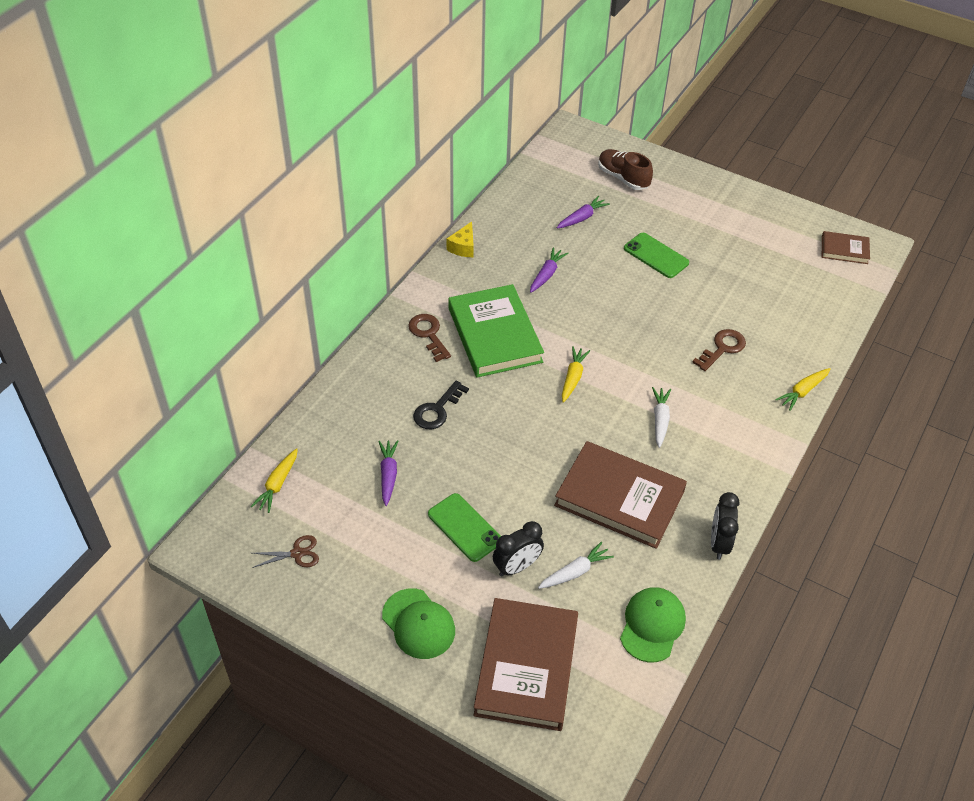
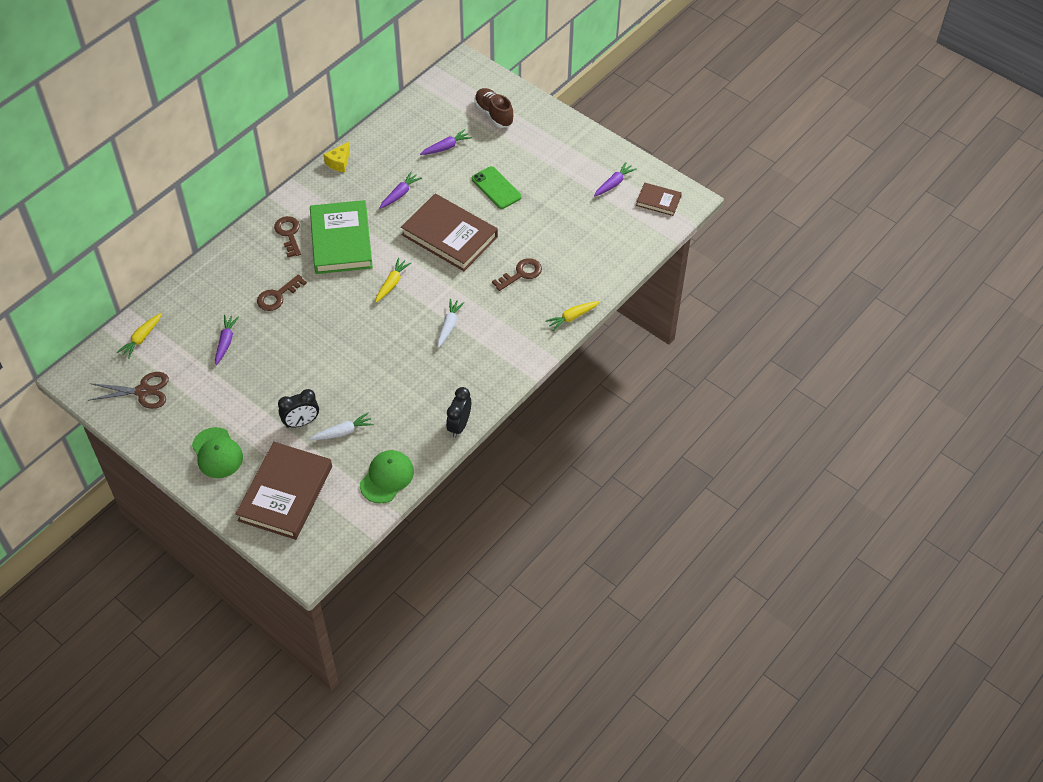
camera: 10 degrees right, 5 degrees up
brown scissors [252,535,319,568] -> brown scissors [88,372,169,409], size x1.58
black key [413,381,469,429] -> brown key [257,274,307,311]
green phone [428,493,501,562] -> none
brown book [554,441,687,549] -> brown book moved to [401,194,498,271]
none -> purple carrot [594,162,637,196]

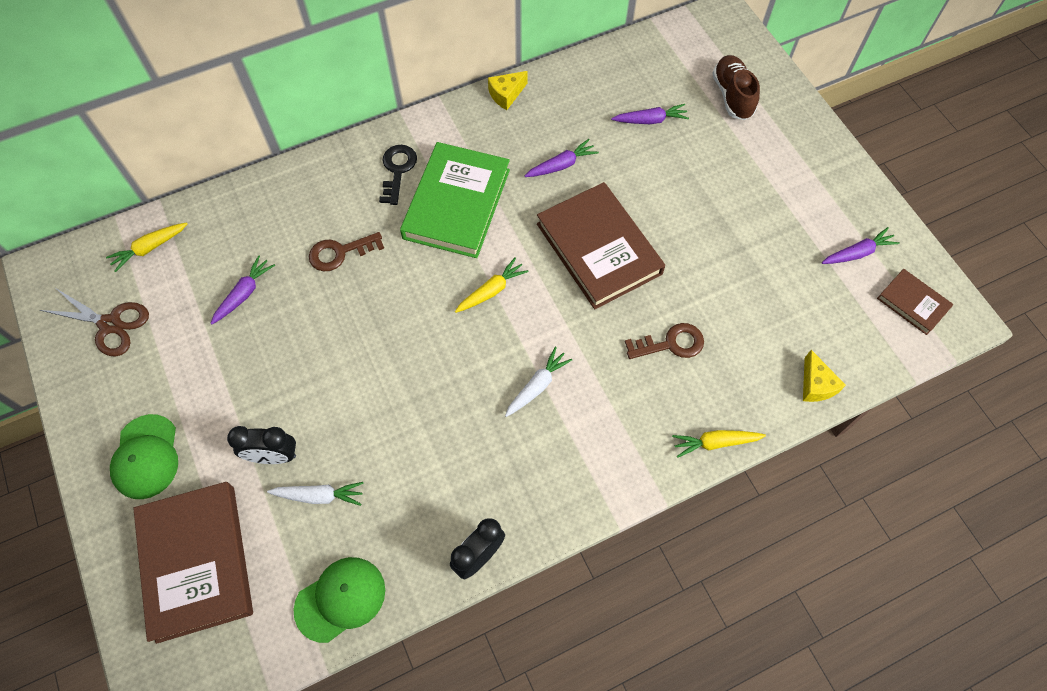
camera: 25 degrees right, 10 degrees up
brown book [236,442,332,540] -> brown book turned 60 degrees counterclockwise [133,482,253,644]
brown key [274,216,301,257] -> black key [379,145,417,205]
green phone [472,166,522,209] -> none
none -> yellow cheese [803,350,846,402]

